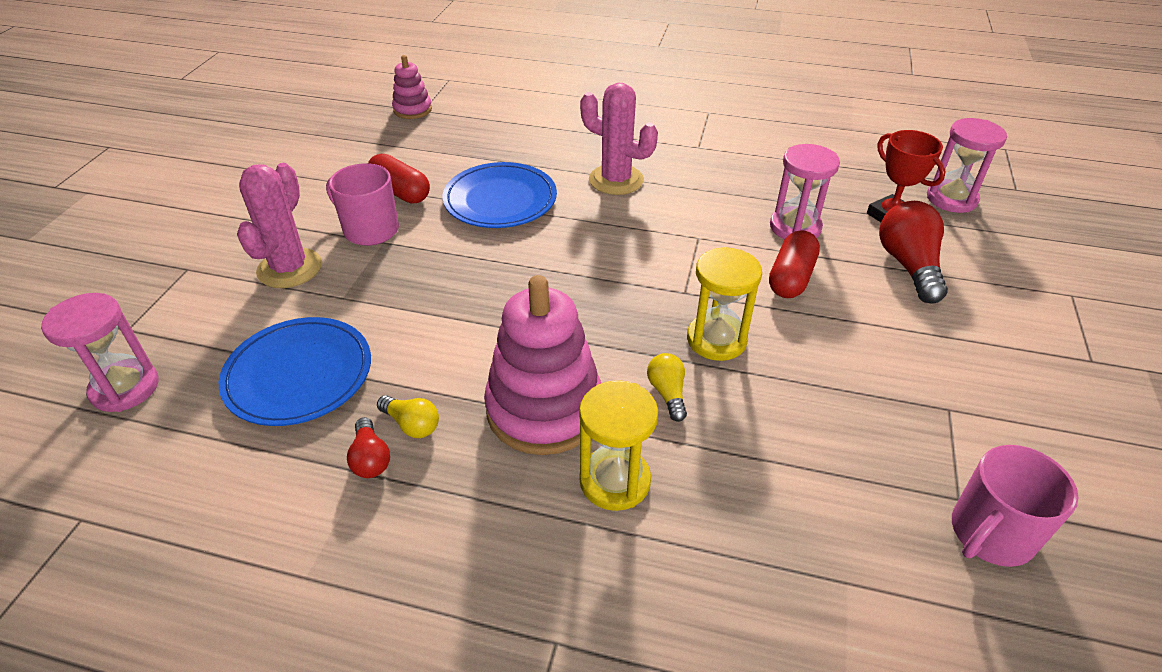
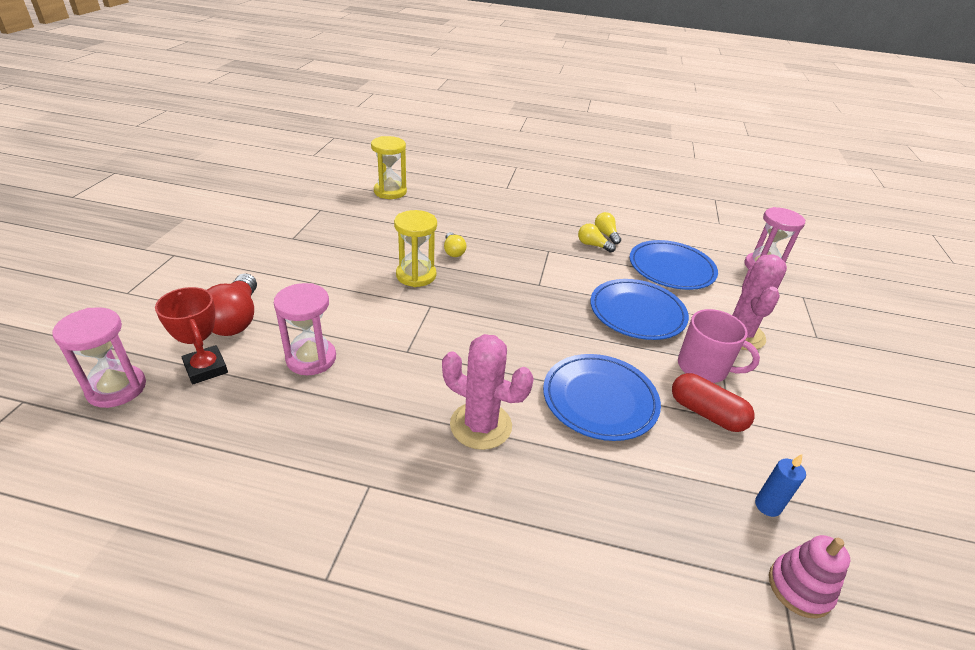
camera: 175 degrees right, 5 degrees down
red light bulb [347,417,390,478] -> yellow light bulb [595,212,621,245]
pink stacking toy [484,275,601,455] -> none
yellow hourglass [579,380,658,511] -> yellow hourglass moved to [371,136,407,199]
red capsule [769,230,820,298] -> none
pink mug [952,445,1079,567] -> none
none -> blue plate [590,279,689,340]
none -> blue candle [755,454,806,517]

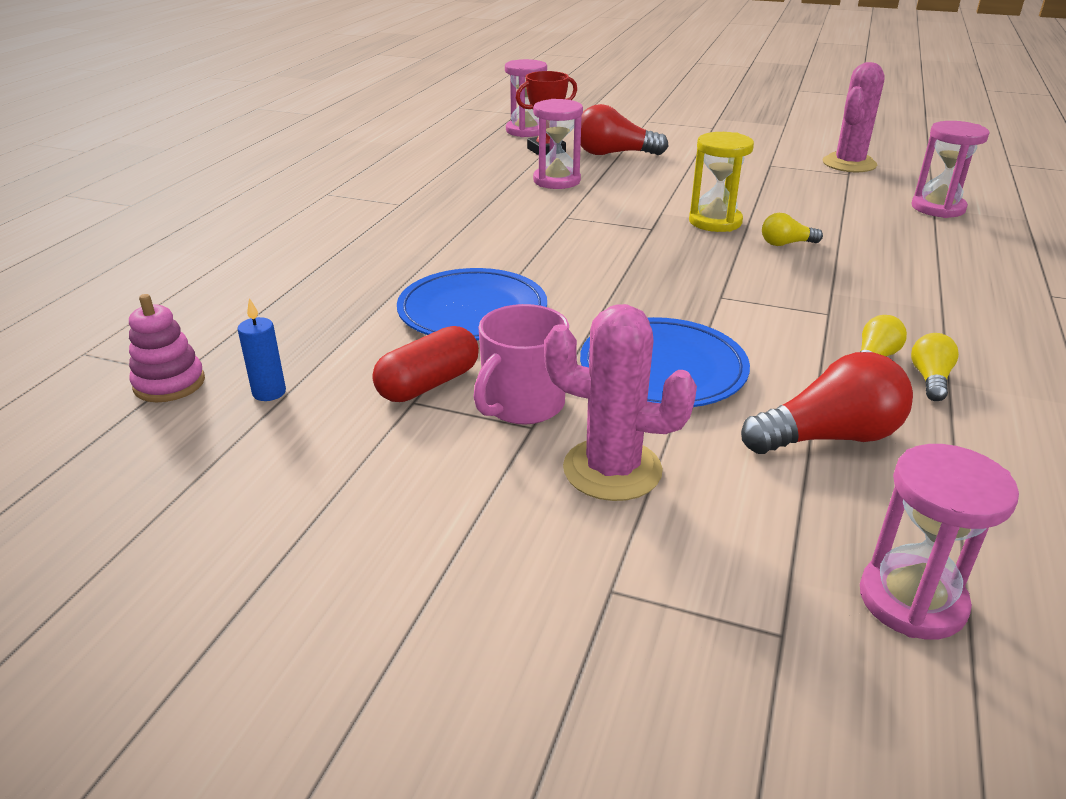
camera: 100 degrees right, 5 degrees down
yellow hourglass [371,136,407,199] -> pink hourglass [911,121,989,218]
pink cactus [442,334,534,450] -> pink cactus moved to [823,62,885,172]
yellow light bulb [595,212,621,245] -> yellow light bulb turned 60 degrees counterclockwise [911,333,959,401]
blue plate [629,240,718,290] -> red light bulb [741,352,913,454]

